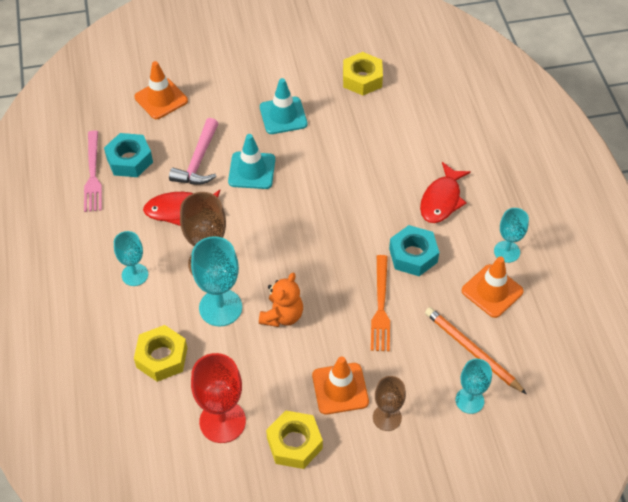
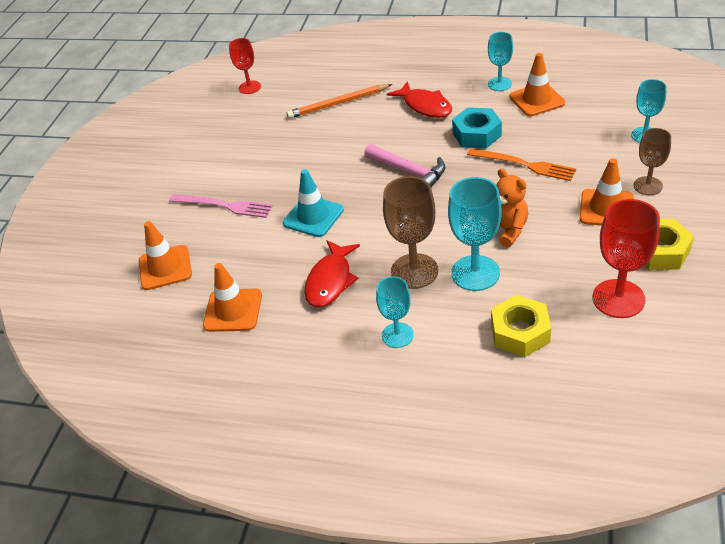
camera: 60 degrees left, 10 degrees down
pink fork [84,130,102,212] -> pink fork moved to [169,194,273,218]
turquoise nut [104,133,153,177] -> orange traffic cone [203,263,262,332]
pink hammer [169,118,218,185] -> pink hammer moved to [364,144,446,187]
turquoise traffic cone [260,78,307,134] -> none
yellow nut [343,52,383,95] -> none
orange pencil [425,307,527,394] -> orange pencil moved to [287,84,392,119]
none -> red goblet [229,38,261,94]

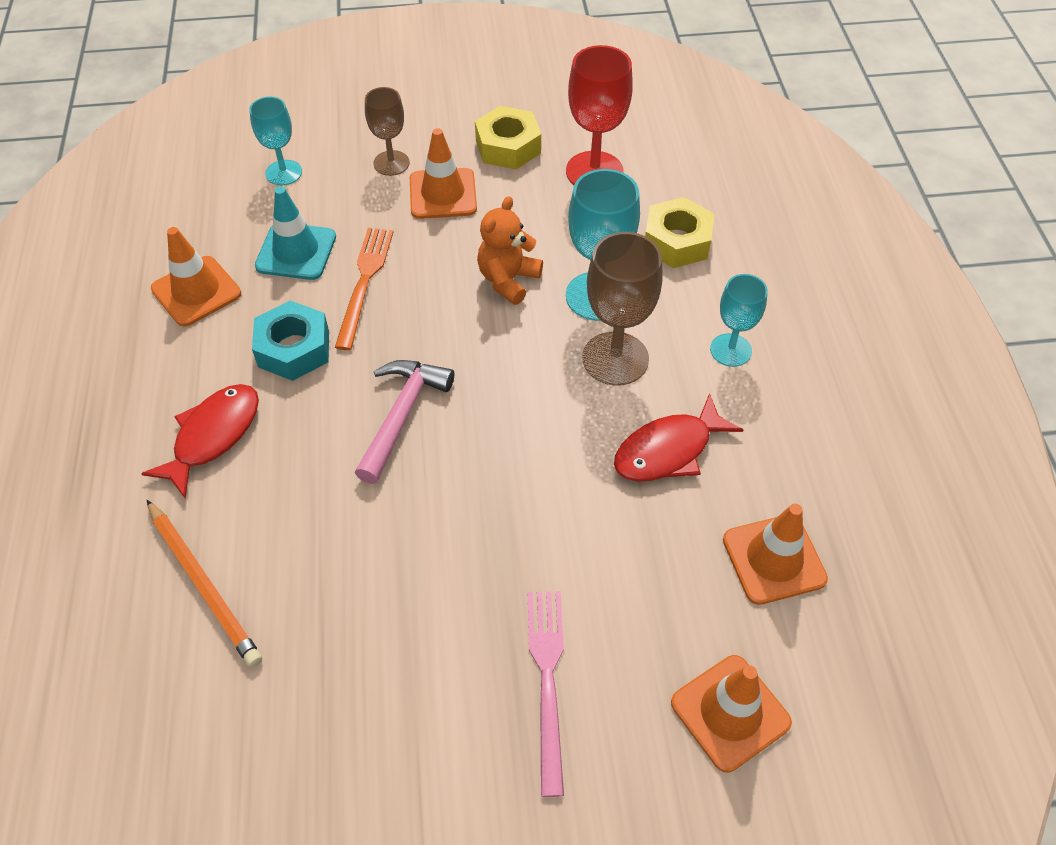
camera: 115 degrees left, 10 degrees up
red goblet [229,38,261,94] -> none
turquoise traffic cone [283,169,344,237] -> turquoise traffic cone moved to [255,187,336,280]
red fish [304,240,360,307] -> red fish turned 150 degrees clockwise [614,393,743,481]
turquoise goblet [488,32,513,91] -> none

